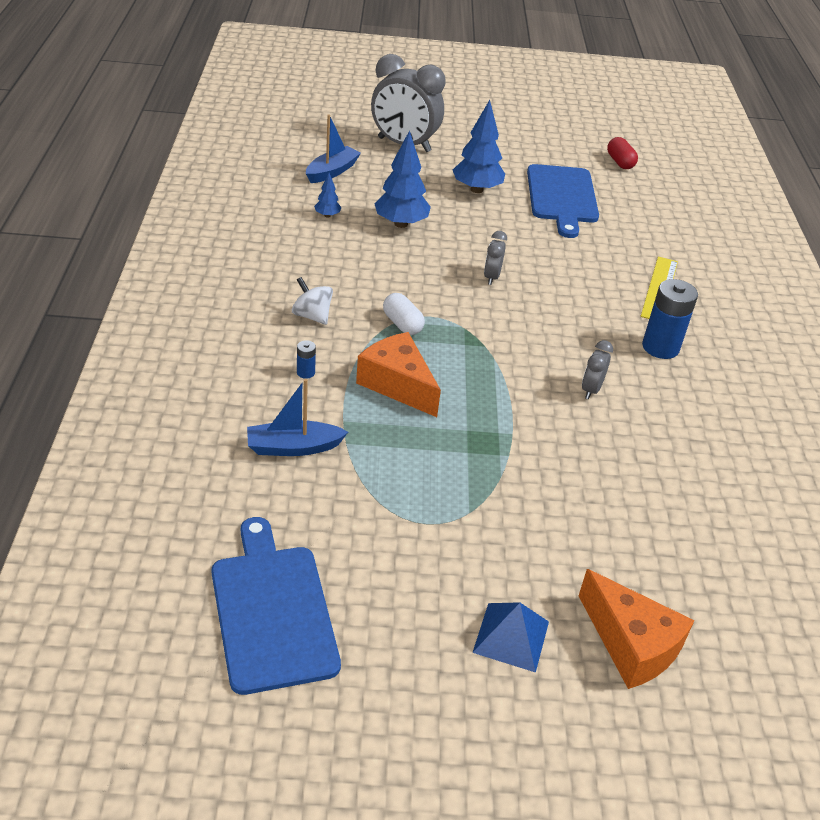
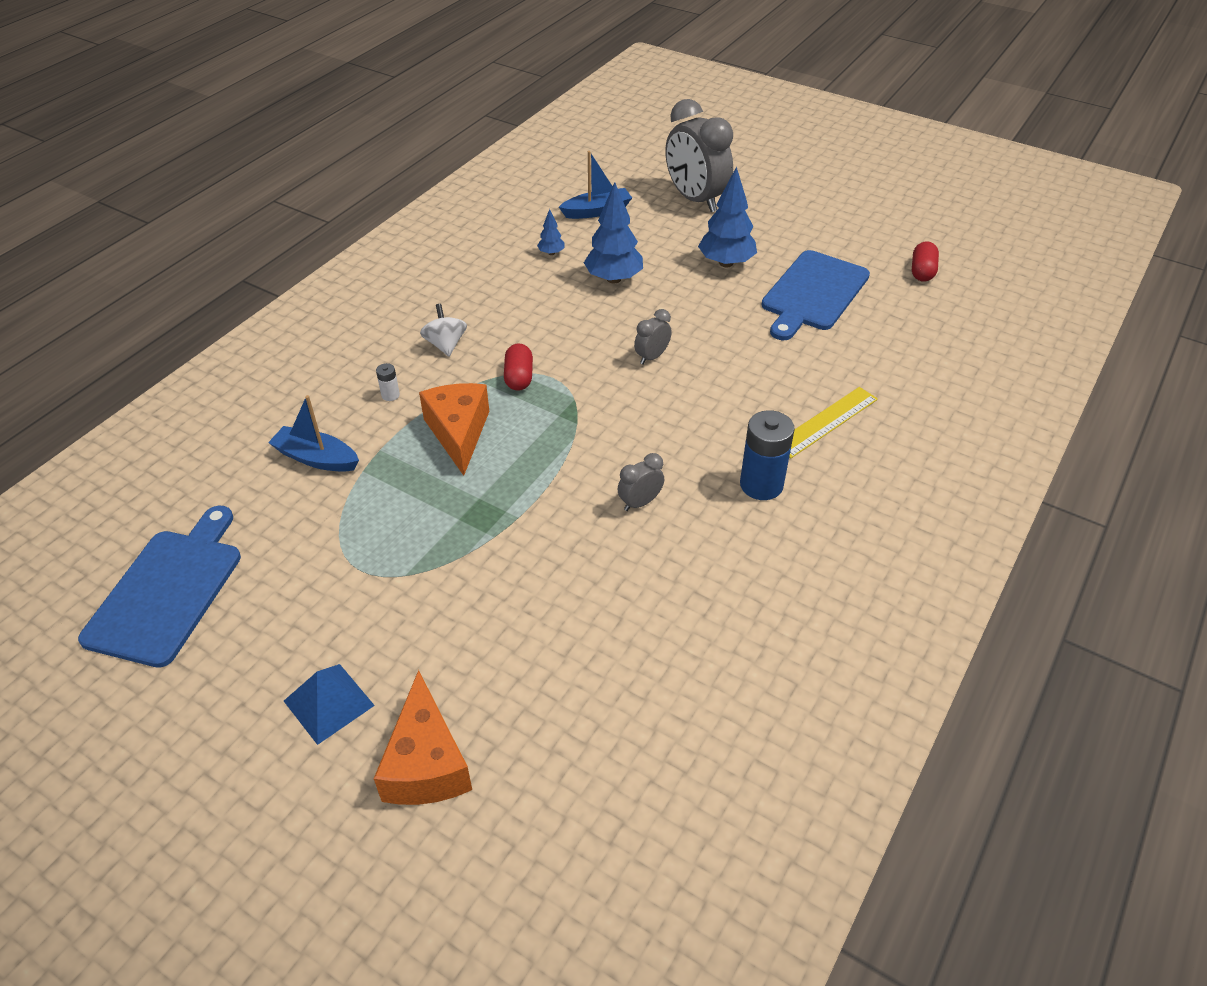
camera: 35 degrees right, 5 degrees up
blue battery [297,340,316,379] -> white battery [376,363,400,401]
white capsule [383,293,425,335] -> red capsule [504,343,533,391]

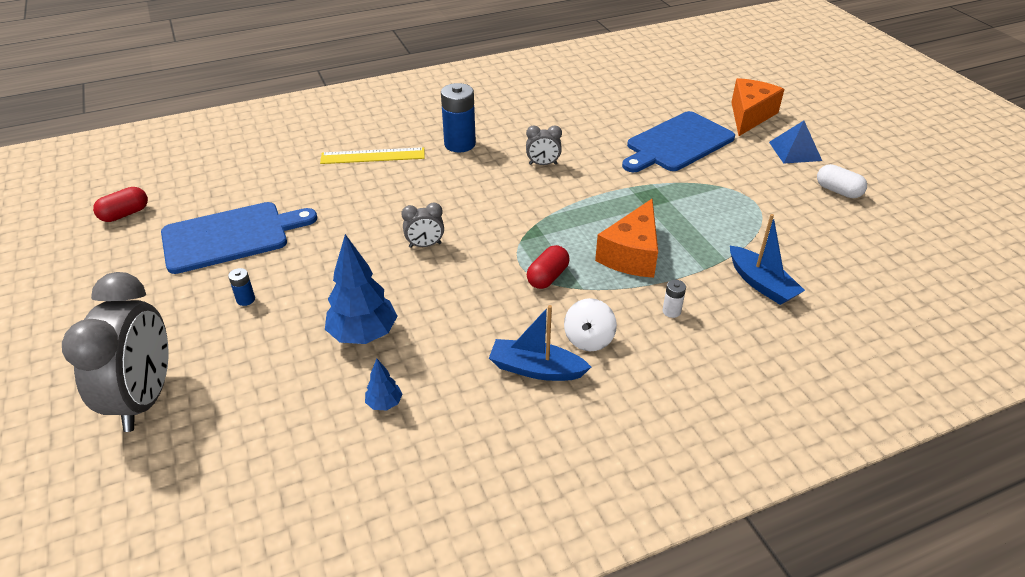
camera: 145 degrees left, 5 degrees down
blue cutting board [78,506,241,668] -> blue cutting board moved to [622,111,735,172]
blue boat [559,151,632,219] -> blue boat moved to [489,305,591,381]
blue tree [698,166,757,268] -> blue battery [228,268,255,306]
none -> white capsule [817,164,867,198]

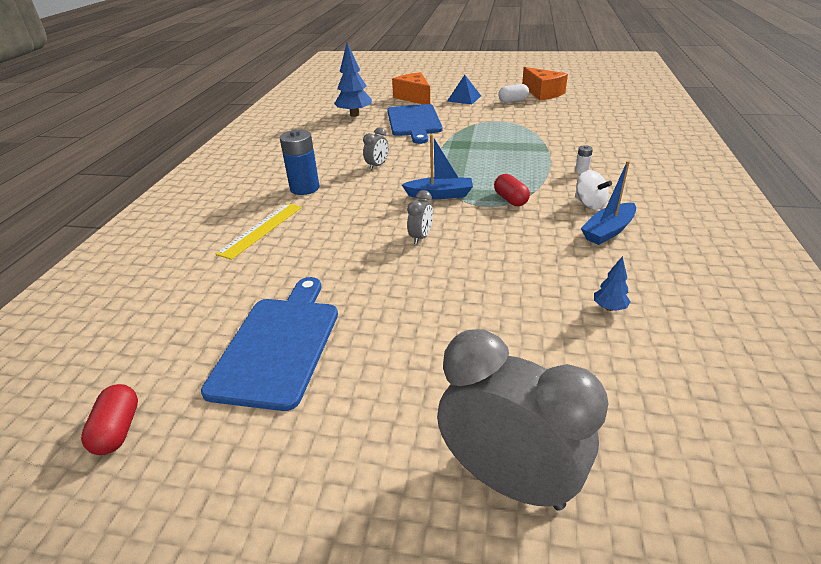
camera: 55 degrees left, 5 degrees down
blue battery [228,268,255,306] -> none
blue tree [325,234,397,344] -> blue tree moved to [334,43,372,117]
orange cheese [595,199,658,278] -> orange cheese moved to [522,67,568,100]
blue boat [730,214,805,305] -> blue boat moved to [402,134,473,199]

